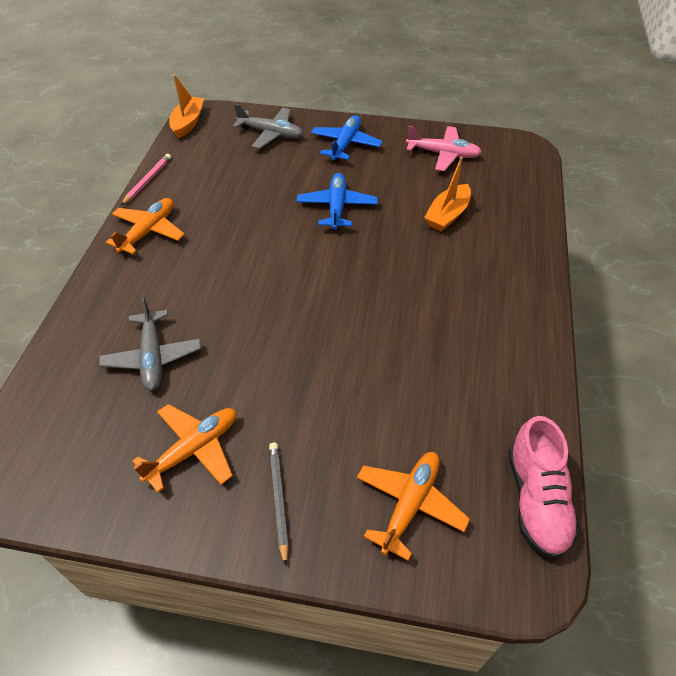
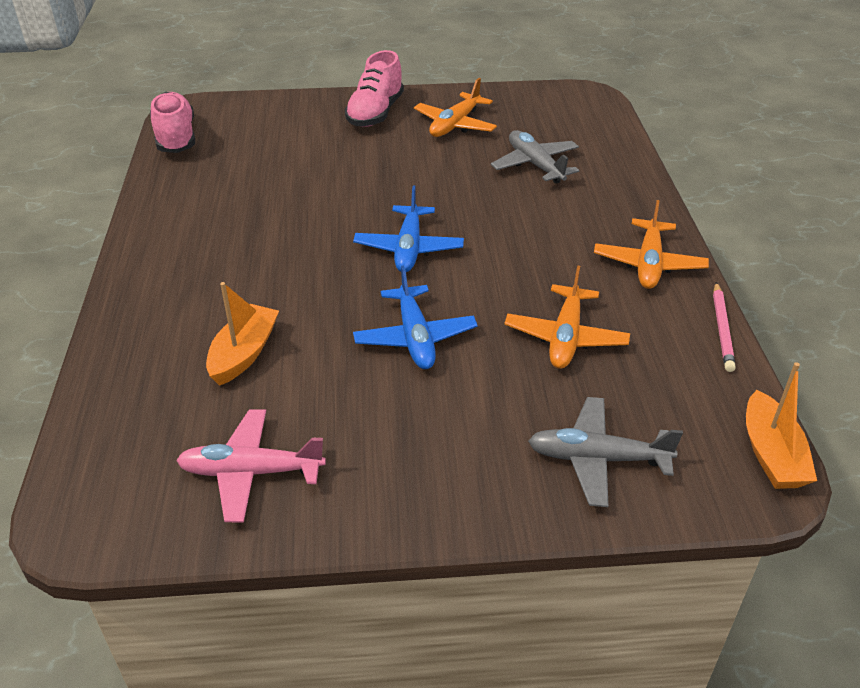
camera: 165 degrees right, 10 degrees down
grey pencil [269,443,289,566] -> pink shoe [345,50,404,127]
blue plane [311,115,383,161] -> blue plane moved to [353,185,464,272]
orange plane [357,452,470,561] -> orange plane moved to [504,265,630,369]

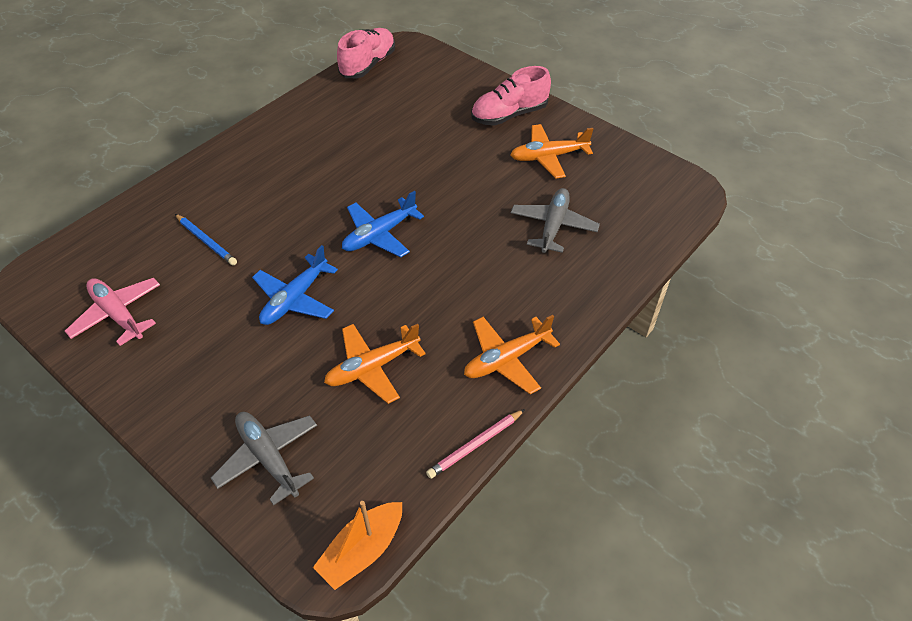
camera: 45 degrees right, 10 degrees up
orange boat [206,282,279,386] -> blue pencil [175,214,237,265]

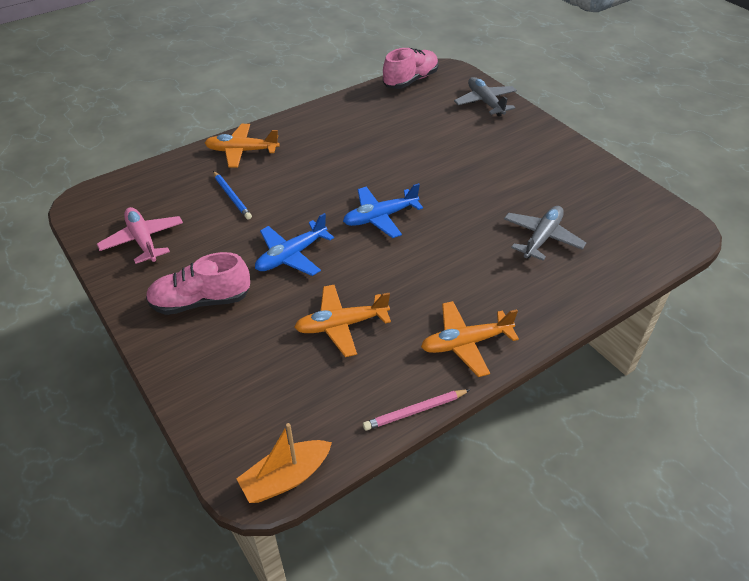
camera: 15 degrees right, 5 degrees down
grey plane [211,412,317,506] -> grey plane moved to [454,77,517,116]
pink shoe [471,66,551,126] -> pink shoe moved to [146,252,250,315]
orange plane [511,124,593,179] -> orange plane moved to [205,124,280,168]

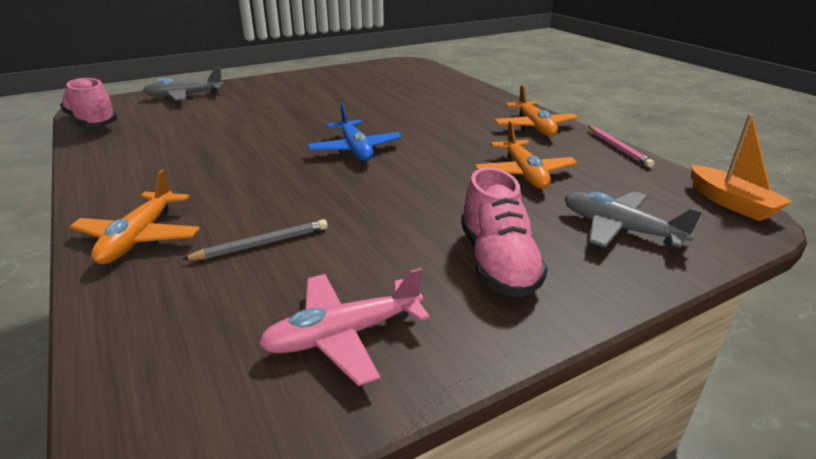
camera: 85 degrees left, 15 degrees down
blue pencil [213,171,252,220] -> grey pencil [181,219,328,260]
blue plane [255,213,334,276] -> none
grey plane [504,206,586,261] -> grey plane moved to [565,191,703,248]

